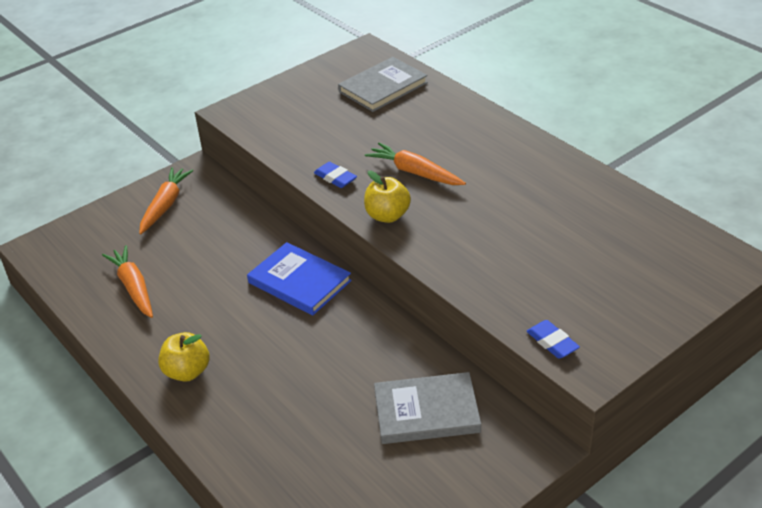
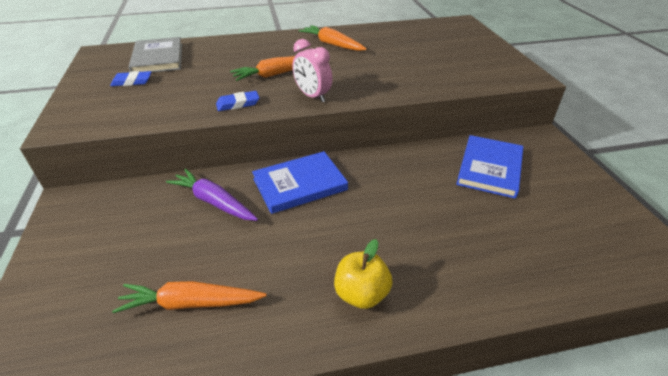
camera: 65 degrees left, 0 degrees up
orange carrot [139,167,194,234] -> orange carrot moved to [299,25,367,51]
yellow apple [364,171,411,223] -> pink clock [293,39,332,102]
grey book [374,372,481,444] -> blue book [456,135,523,199]
blue eraser [526,320,580,359] -> blue eraser moved to [110,71,152,86]
none -> purple carrot [166,169,258,221]

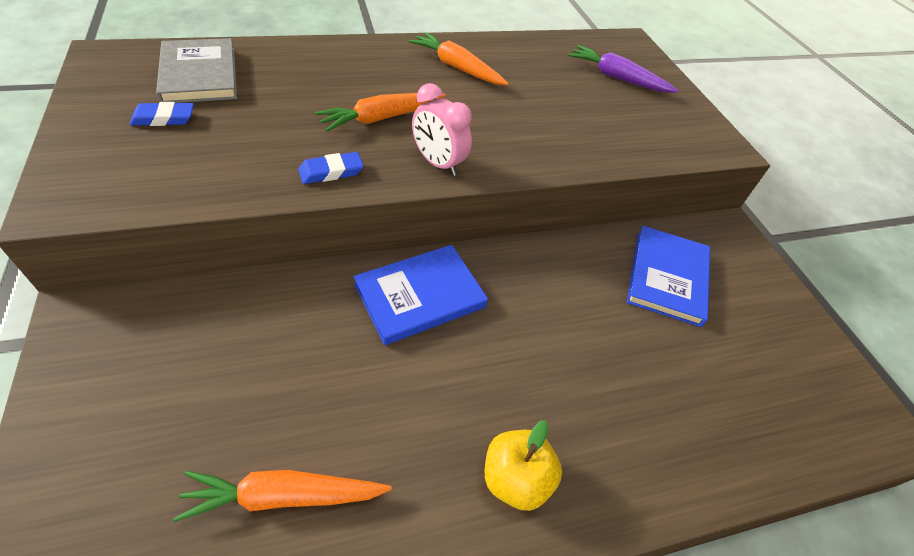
camera: 10 degrees left, 10 degrees up
purple carrot [166,169,258,221] -> purple carrot moved to [568,45,678,93]

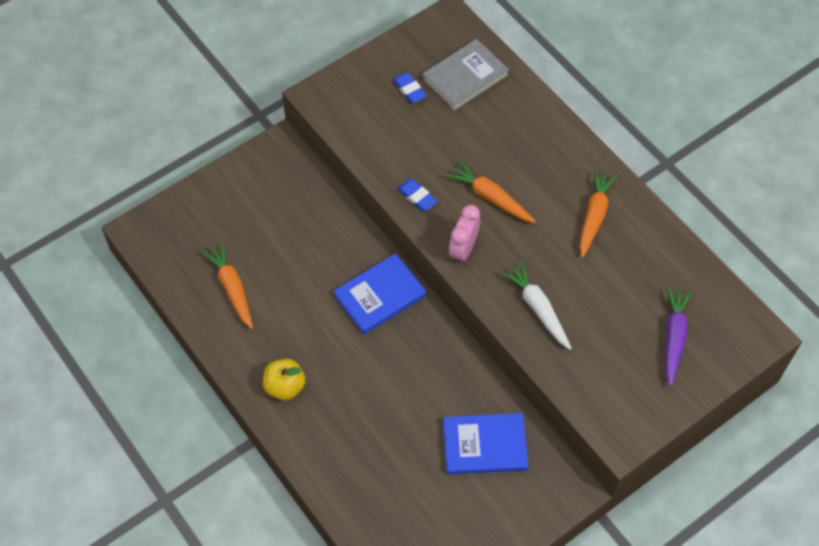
camera: 75 degrees right, 10 degrees up
blue book [354,245,488,345] -> blue book turned 75 degrees counterclockwise [334,253,426,334]
none -> white carrot [501,261,572,350]

